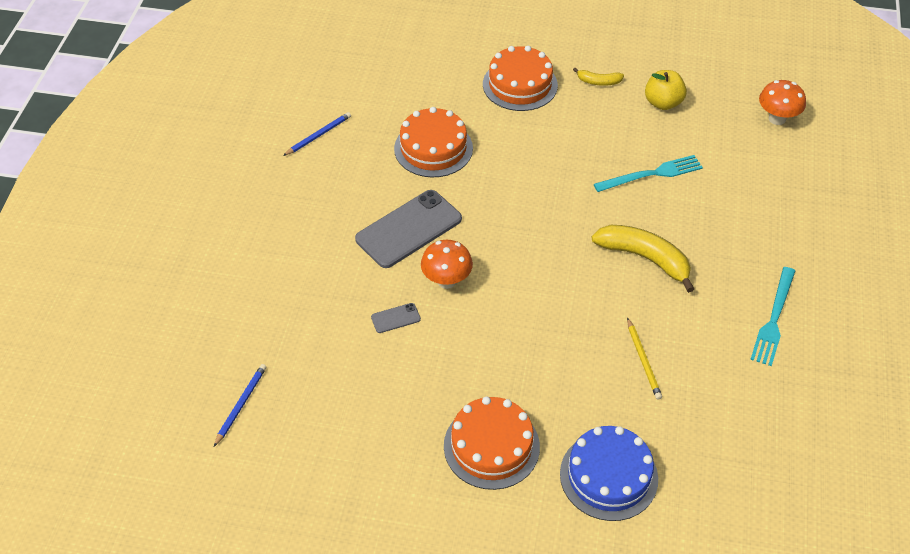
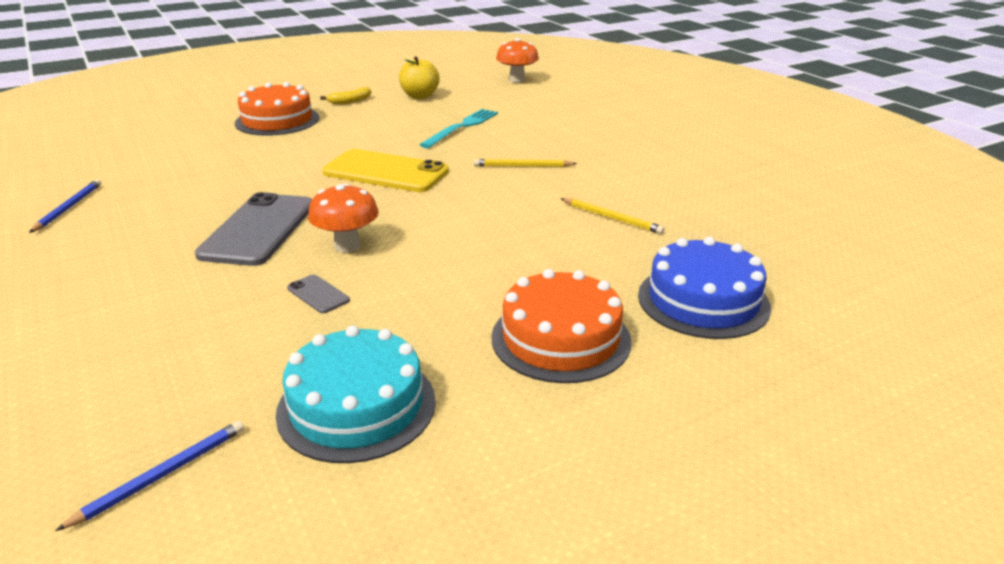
camera: 40 degrees left, 20 degrees down
blue pencil [214,364,266,447] -> blue pencil turned 60 degrees clockwise [55,420,244,531]
grey phone [371,303,421,333] -> grey phone turned 75 degrees counterclockwise [287,274,350,313]
orange cake [394,107,473,177] -> none
yellow banana [592,225,694,293] -> yellow pencil [474,159,577,167]
turquoise fork [750,267,795,366] -> none
none -> turquoise cake [276,325,436,463]
none -> yellow phone [322,149,449,192]

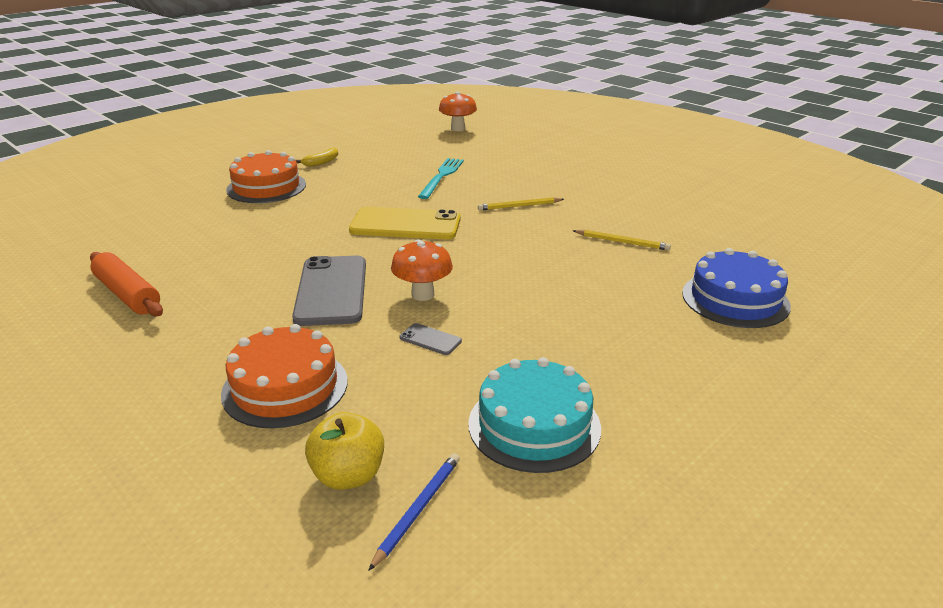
camera: 15 degrees left, 0 degrees up
blue pencil [29,179,101,233] -> orange rolling pin [90,252,163,317]
yellow apple [399,56,440,99] -> yellow apple moved to [305,412,384,490]
orange cake [491,269,631,383] -> orange cake moved to [221,324,348,428]

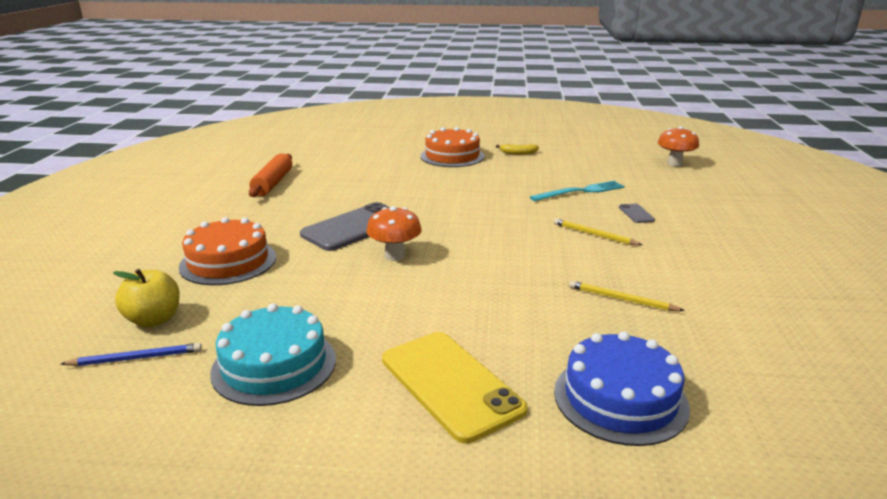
camera: 50 degrees right, 5 degrees down
yellow phone [349,207,461,240] -> yellow phone moved to [382,332,528,444]
grey phone [400,323,462,355] -> grey phone moved to [619,204,655,223]
yellow pencil [573,230,671,251] -> yellow pencil turned 135 degrees clockwise [569,281,685,311]

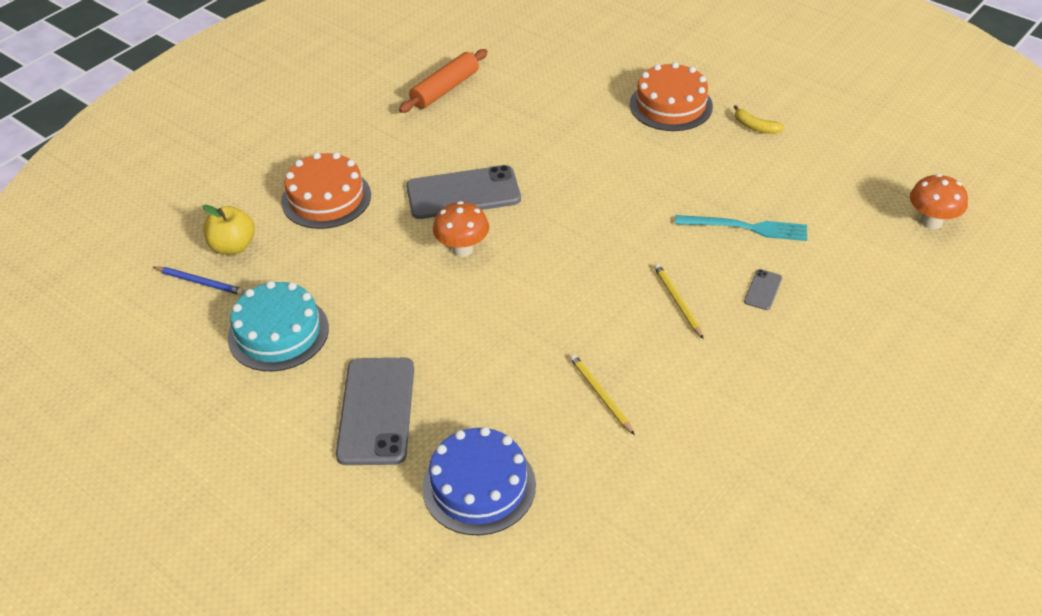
camera: 35 degrees right, 20 degrees up
yellow phone [382,332,528,444] -> grey phone [336,358,414,465]

